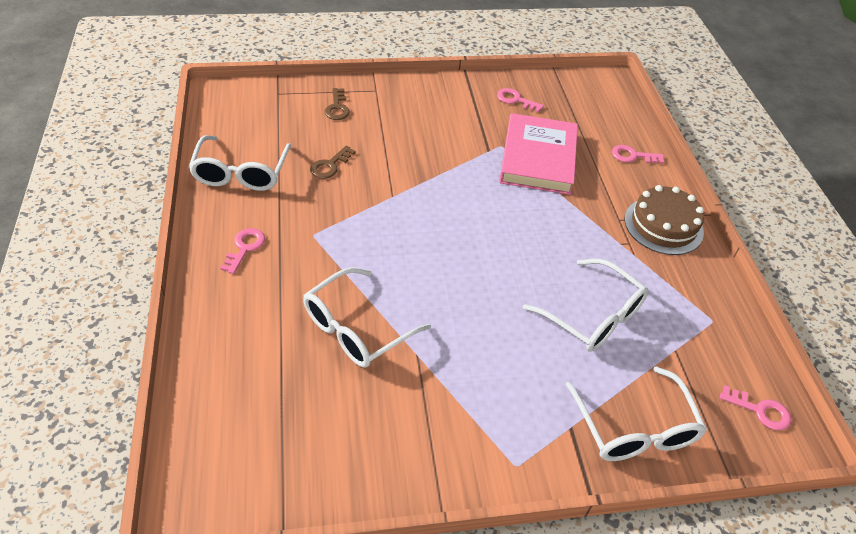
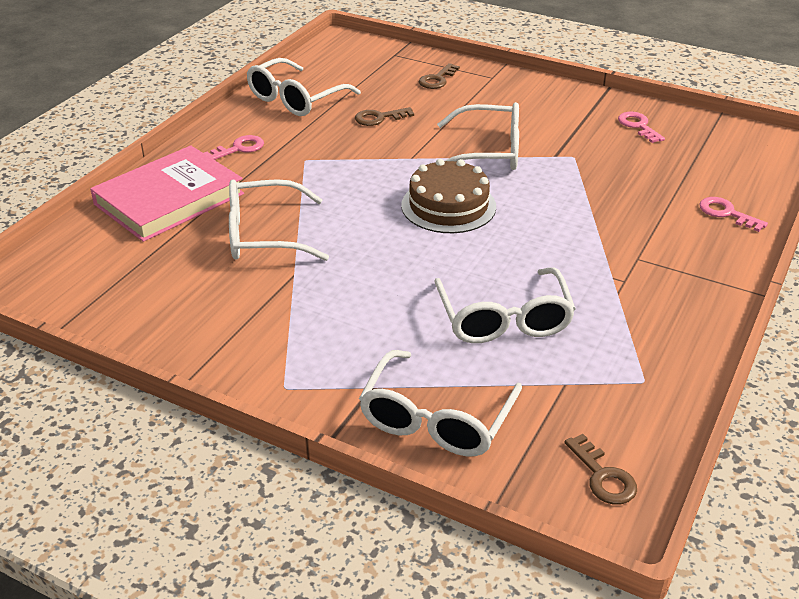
camera: 40 degrees right, 10 degrees down
pink book [499,113,578,195] -> pink book moved to [90,145,244,242]
brown cake [625,185,704,255] -> brown cake moved to [401,159,496,233]
pink key [720,385,791,430] -> brown key [564,434,637,505]
none -> white glasses [437,102,519,170]

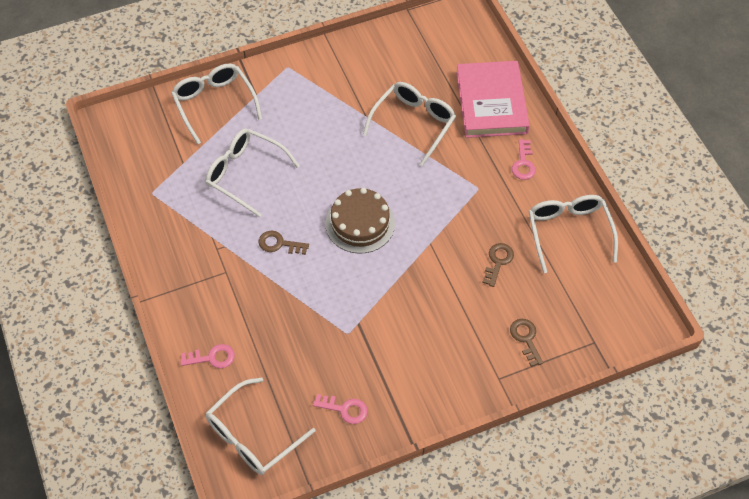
camera: 130 degrees right, 20 degrees up
white glasses [437,102,519,170] -> white glasses moved to [206,377,315,475]
brown key [564,434,637,505] -> brown key moved to [259,230,309,255]

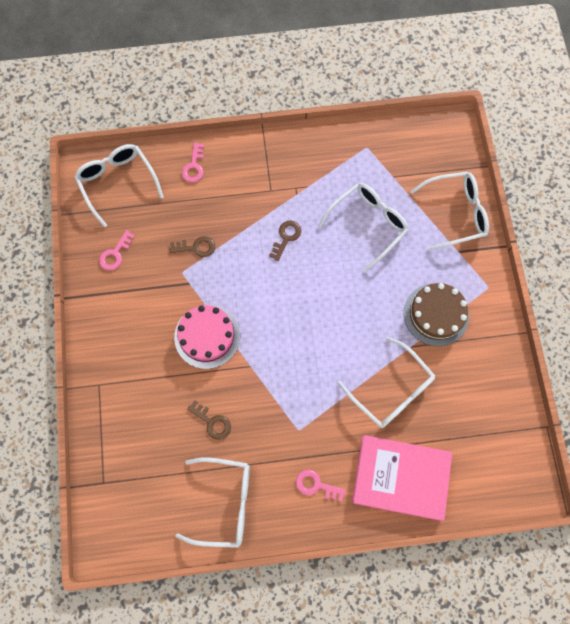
camera: 105 degrees right, 15 degrees up
brown cake [326,188,395,254] -> brown cake moved to [404,283,469,346]
brown key [510,319,543,367] -> brown key moved to [169,236,215,257]
none -> pink cake [174,305,240,369]

